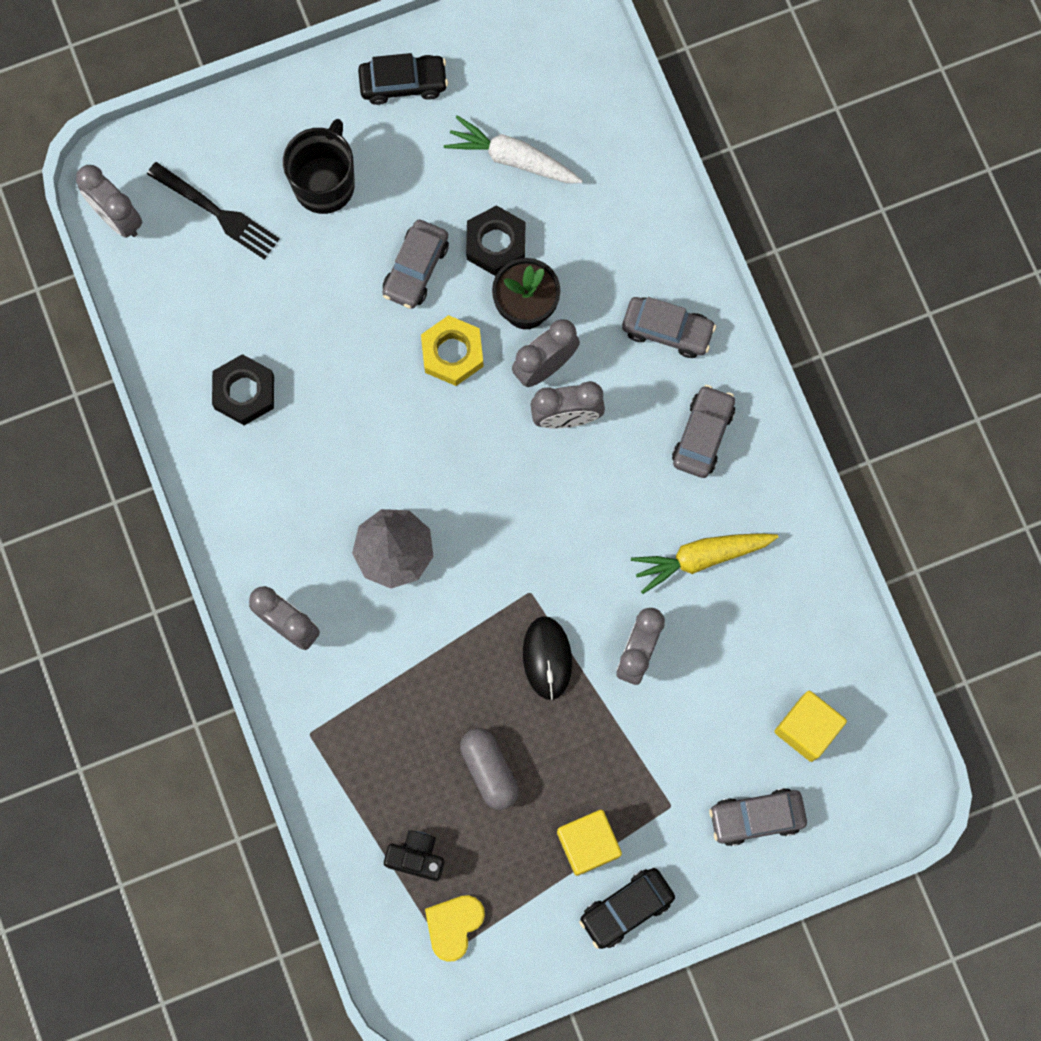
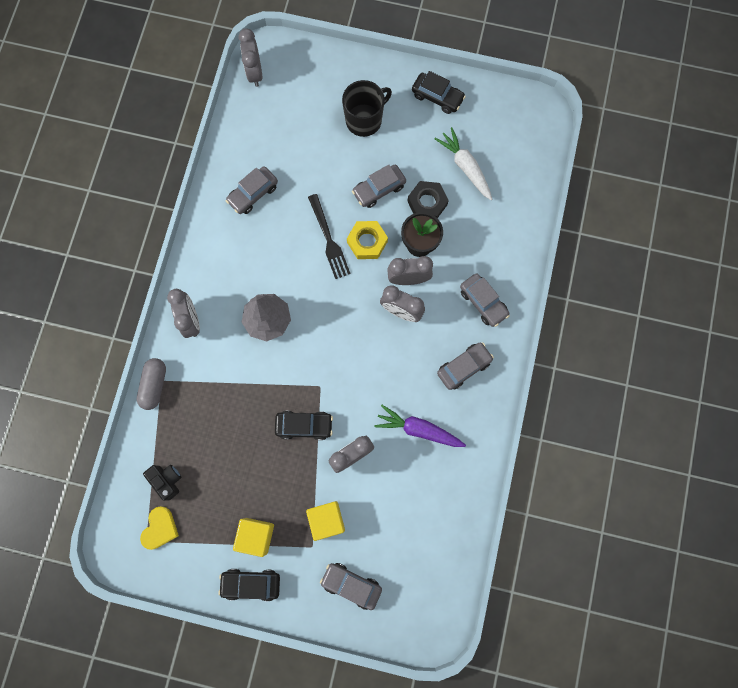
camera: 35 degrees right, 0 degrees up
black fork [147,162,280,259] -> black fork moved to [308,194,351,279]
black nut [212,354,274,425] -> grey car [226,167,278,214]
yellow heart [425,895,485,962] -> yellow heart turned 135 degrees clockwise [140,506,179,550]
grey capsule [460,728,519,810] -> grey capsule moved to [137,358,166,410]
black mouse [523,616,572,700] -> black car [275,411,333,440]
yellow carrot [631,533,778,594] -> purple carrot [374,405,466,447]
yellow cube [774,691,847,762] -> yellow cube moved to [306,501,345,541]

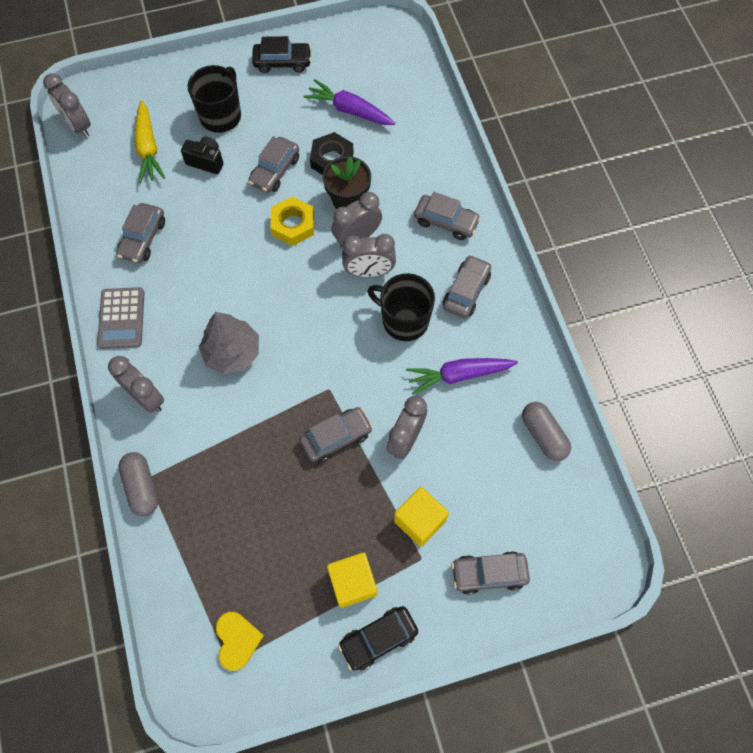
camera: 30 degrees left, 10 degrees down
black camera [143,465,181,501] -> black camera moved to [181,136,224,174]
black car [275,411,333,440] -> grey car [299,407,373,463]
black fork [308,194,351,279] -> none
white carrot [434,127,492,200] -> purple carrot [303,79,395,125]
none -> grey calculator [97,287,145,349]
none -> yellow carrot [135,100,165,183]
none -> black mug [367,273,435,341]
none -> grey capsule [522,402,571,461]

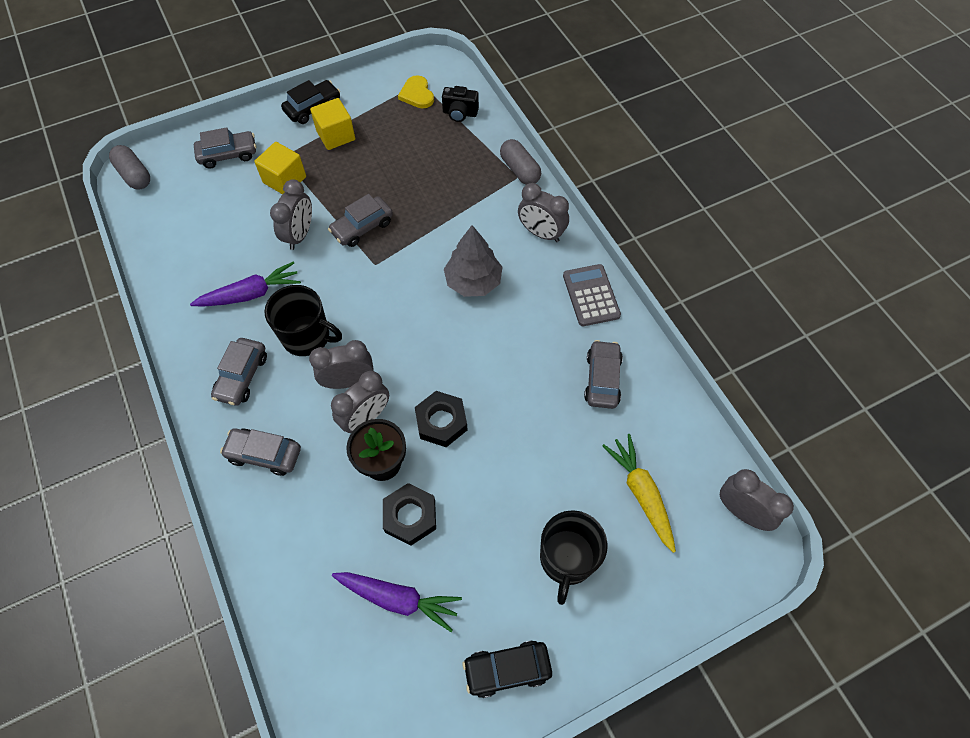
camera: 170 degrees right, 5 degrees down
black camera [181,136,224,174] -> black camera moved to [442,86,479,122]
grey car [248,137,299,193] -> none
yellow nut [270,197,314,246] -> black nut [415,391,468,447]
grey capsule [522,402,571,461] -> grey capsule moved to [109,145,150,190]

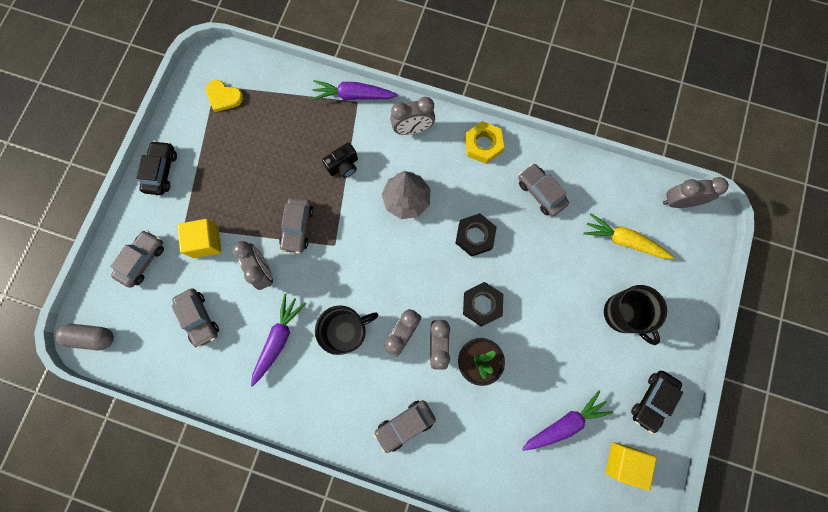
camera: 45 degrees left, 15 degrees up
grey car [211,338,267,406] -> grey car moved to [171,288,219,348]
yellow cube [310,98,355,150] -> yellow cube moved to [606,442,656,491]
black nut [383,483,436,546] -> black nut moved to [455,213,497,257]
black camera [442,86,479,122] -> black camera moved to [322,142,358,178]
grey capsule [500,139,541,185] -> purple carrot [312,80,398,100]
grey calculator [563,264,621,326] -> yellow nut [465,121,504,164]

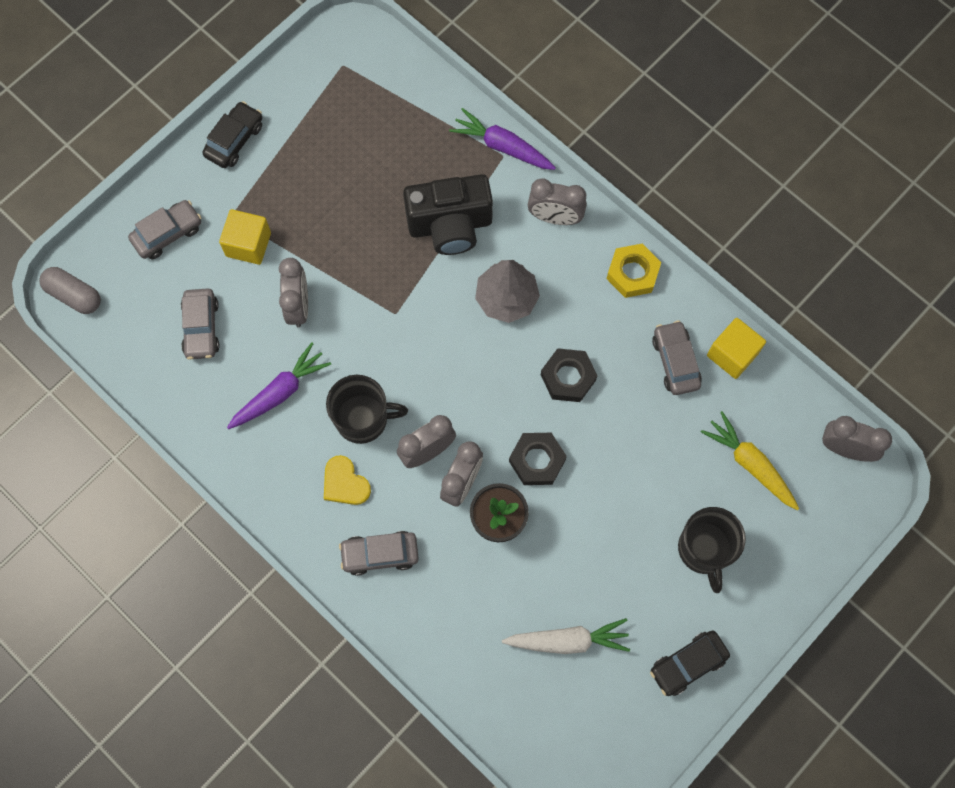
camera: 25 degrees right, 5 degrees down
yellow heart [206,80,243,112] -> yellow heart moved to [324,455,371,505]
grey car [279,198,313,254] -> none
black camera [322,142,358,178] -> black camera [403,174,493,255], size x1.95
purple carrot [522,391,613,451] -> white carrot [502,618,630,654]
yellow cube [606,442,656,491] -> yellow cube moved to [707,318,766,379]

